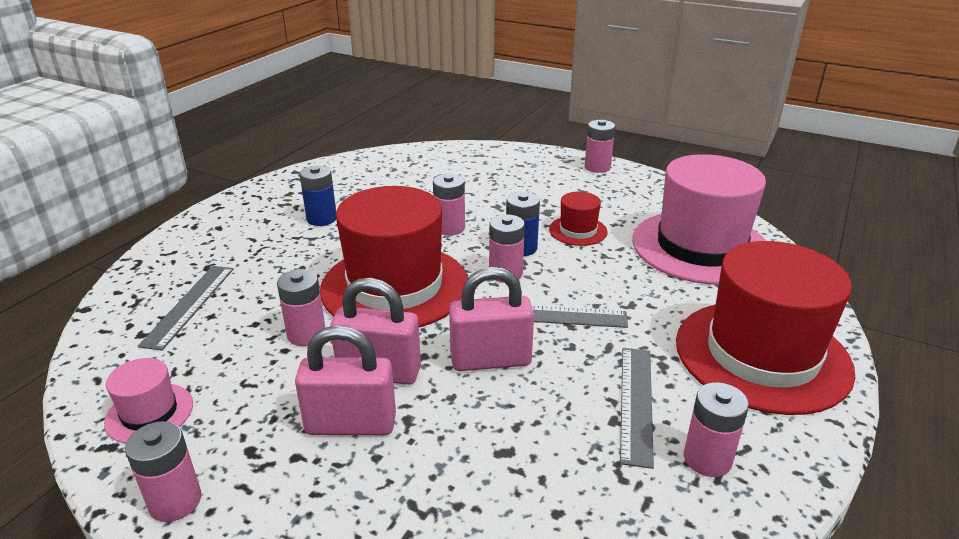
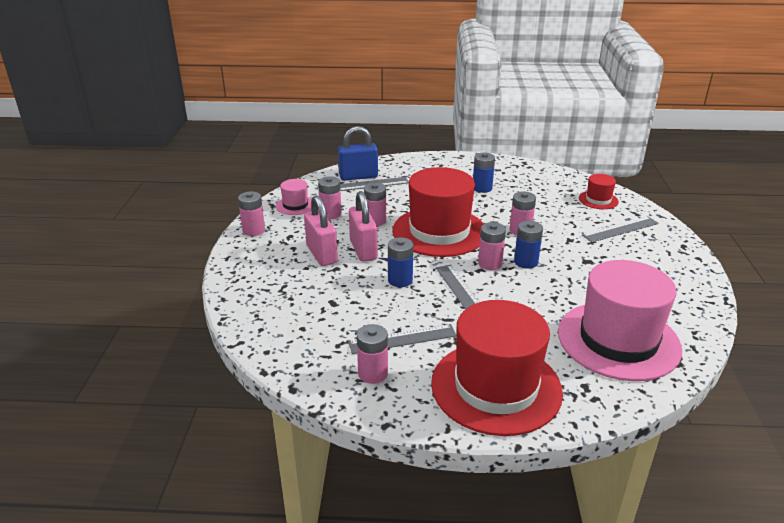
camera: 65 degrees right, 0 degrees up
pink padlock [449,267,534,371] -> blue battery [388,237,413,287]
red hat [549,192,608,246] -> red hat moved to [579,174,619,209]
pink battery [584,120,615,173] -> pink battery moved to [318,176,342,219]
none -> blue padlock [338,126,378,181]
none -> grey ruler [582,217,659,242]

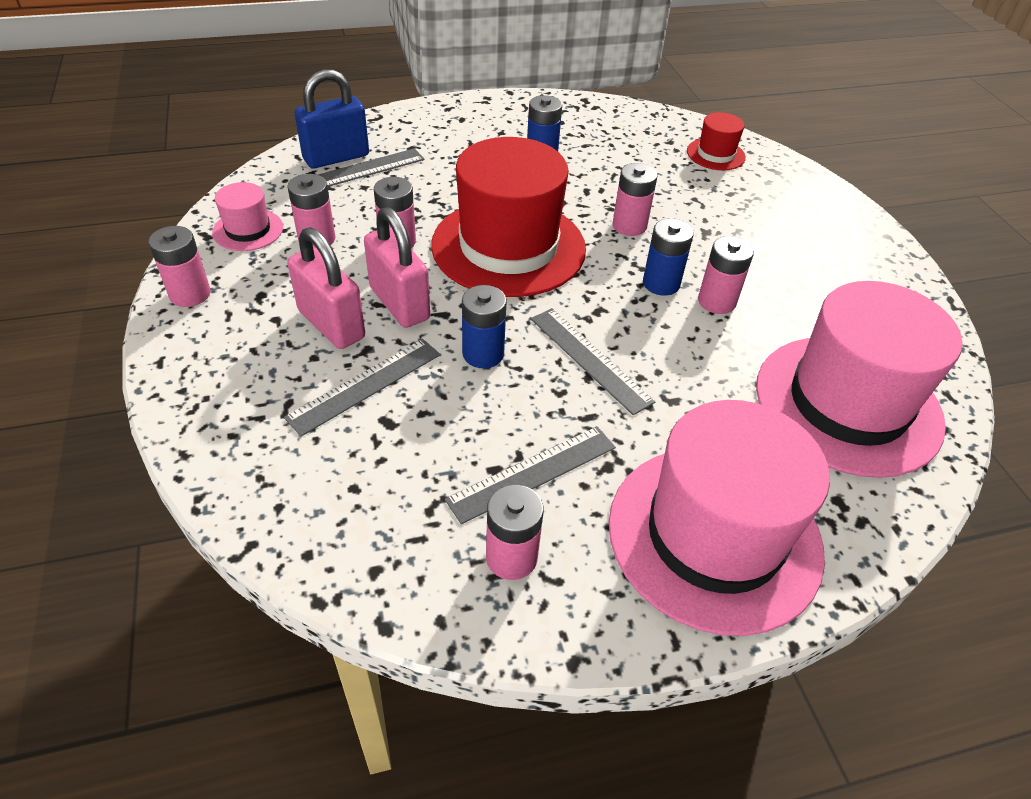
camera: 20 degrees left, 15 degrees up
red hat [431,300,563,436] -> pink hat [609,400,830,636]
pink battery [478,222,506,270] -> pink battery moved to [698,236,754,314]
grey ruler [582,217,659,242] -> grey ruler moved to [284,339,440,436]

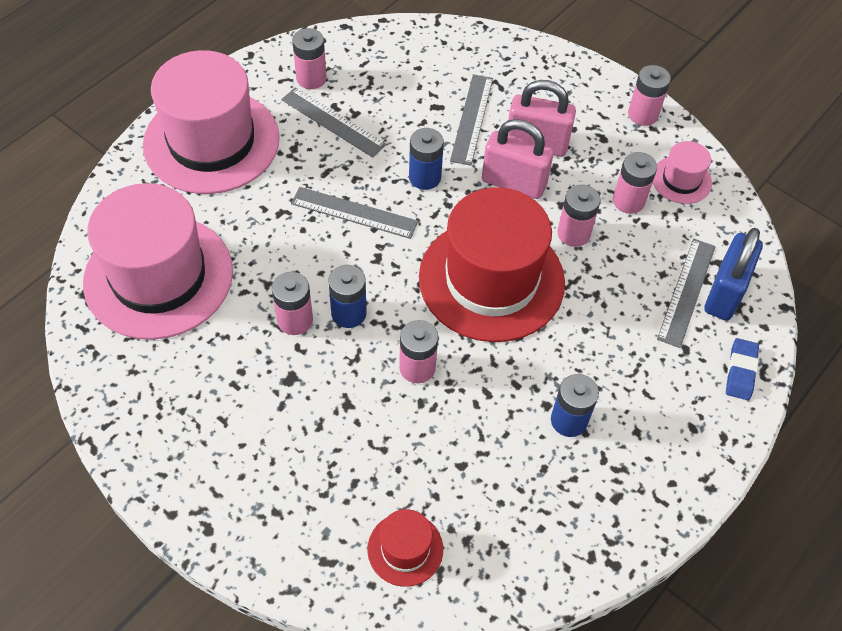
camera: 145 degrees right, 10 degrees up
grey ruler [445,426,616,524] -> grey ruler turned 75 degrees counterclockwise [281,87,386,158]
none -> blue eraser [726,338,759,400]

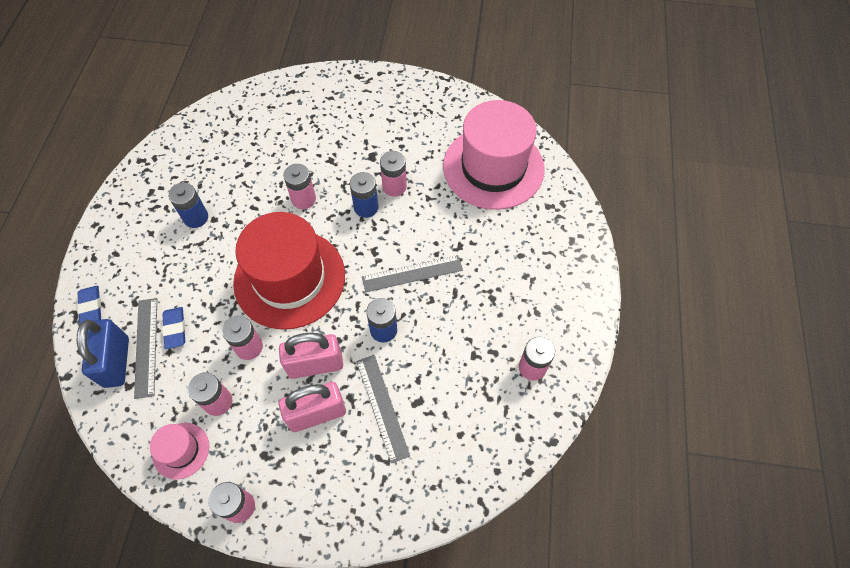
camera: 150 degrees right, 5 degrees up
pink hat [143,50,280,194] -> none
grey ruler [281,87,386,158] -> none
red hat [367,509,443,587] -> none
none -> blue eraser [162,307,185,349]

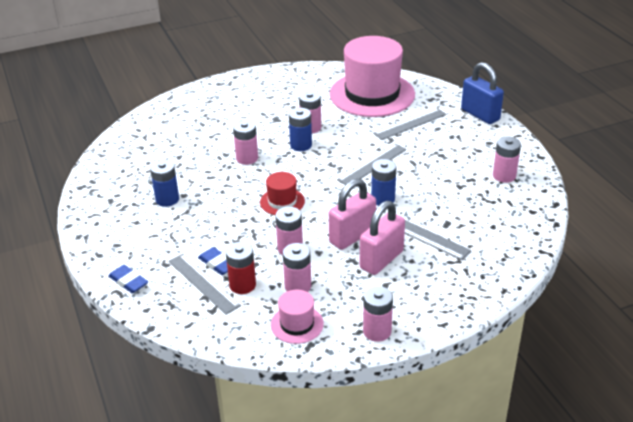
camera: 30 degrees left, 25 degrees down
blue padlock [77,319,129,388] -> blue padlock moved to [461,62,504,124]
red hat [233,212,345,330] -> red hat [260,172,305,215], size x0.44
none -> red battery [226,242,256,294]
none -> grey ruler [373,108,447,140]

